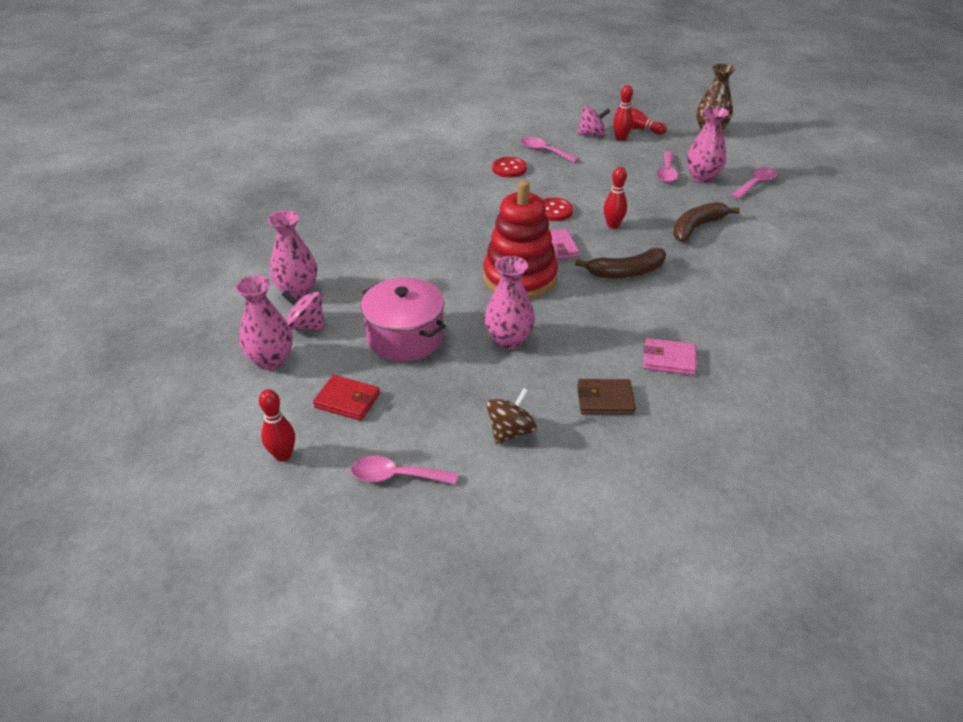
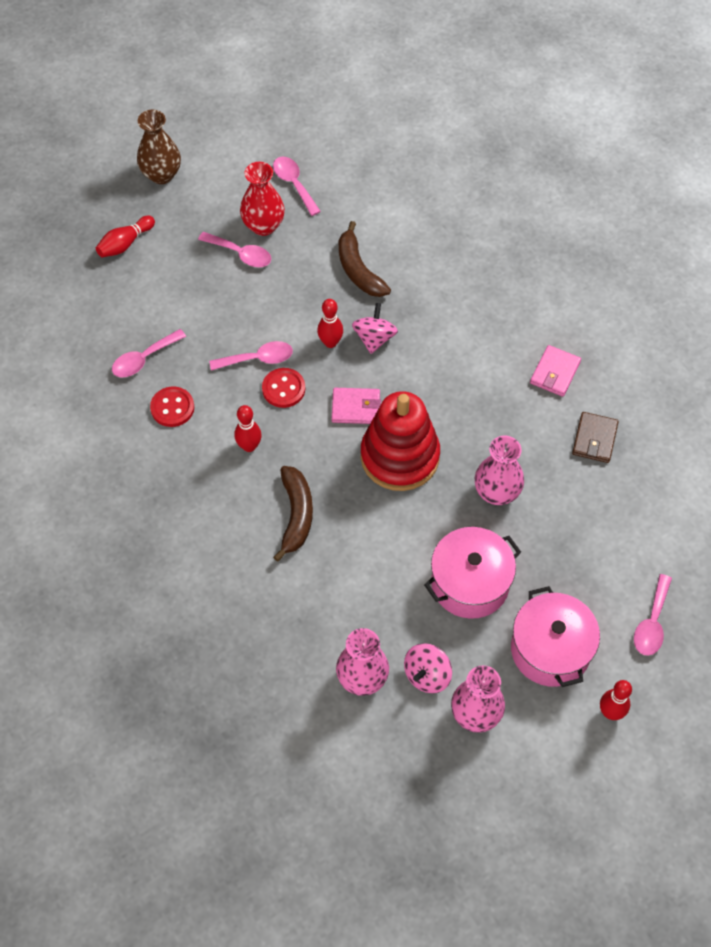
camera: 75 degrees left, 20 degrees up
red wallet [313,375,380,421] -> pink pot [511,586,600,687]
brown spinning top [487,388,537,444] -> none
brown banana [575,248,666,278] -> brown banana moved to [273,466,313,562]
pink spinning top [577,107,610,137] -> pink spinning top moved to [352,303,398,354]
red bowling pin [613,85,633,141] -> red bowling pin moved to [234,405,262,452]
pink vase [687,106,729,183] -> red vase [240,162,285,236]
none -> pink spoon [209,341,293,371]

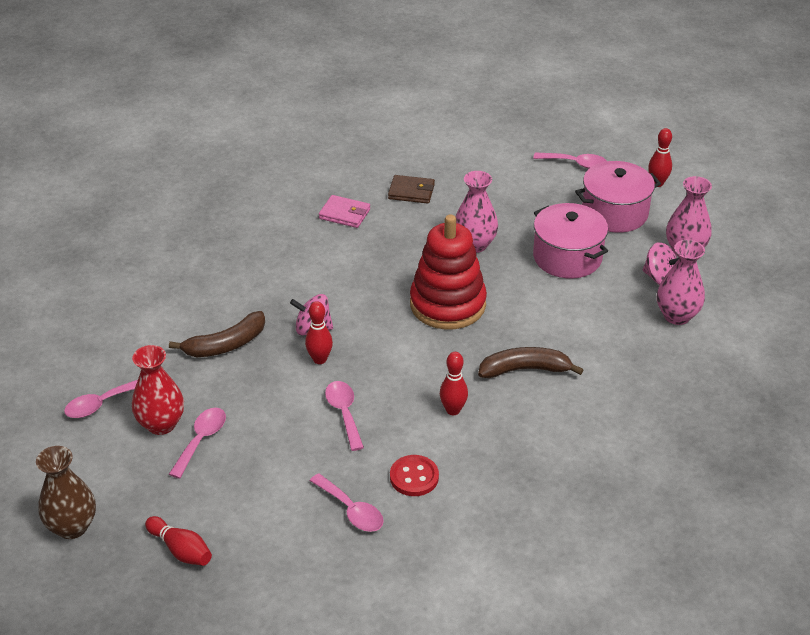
camera: 95 degrees left, 20 degrees down
red button [262,368,305,408] -> none
pink wallet [332,388,381,424] -> none

